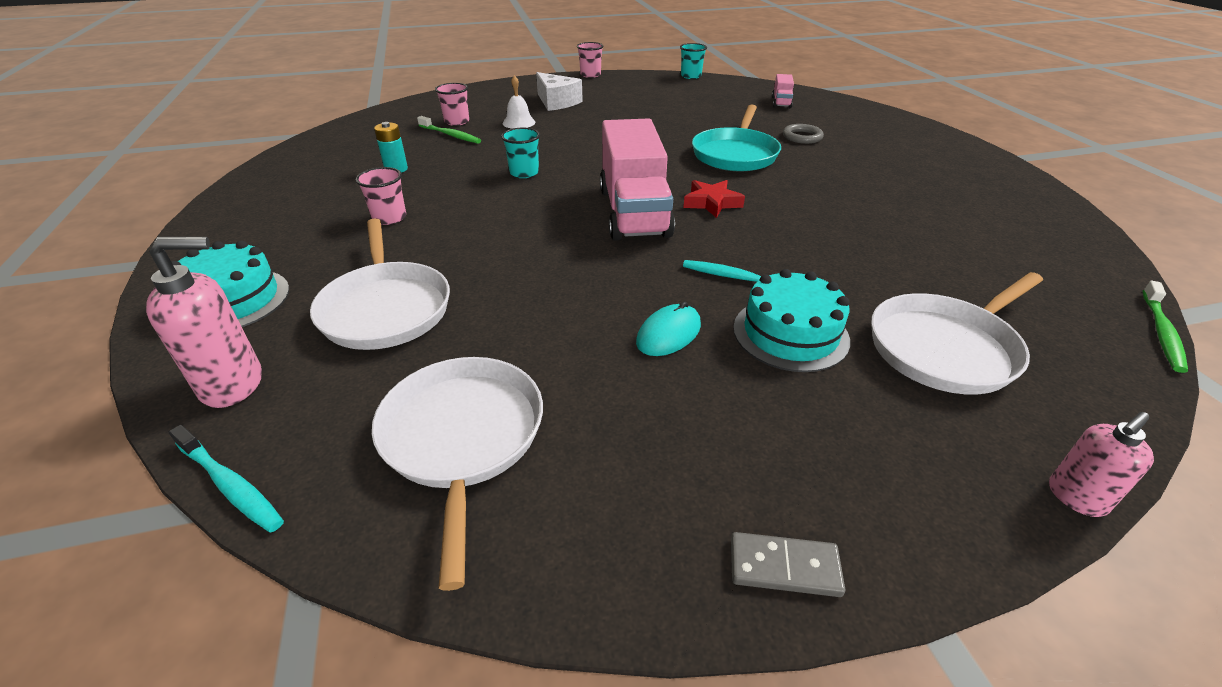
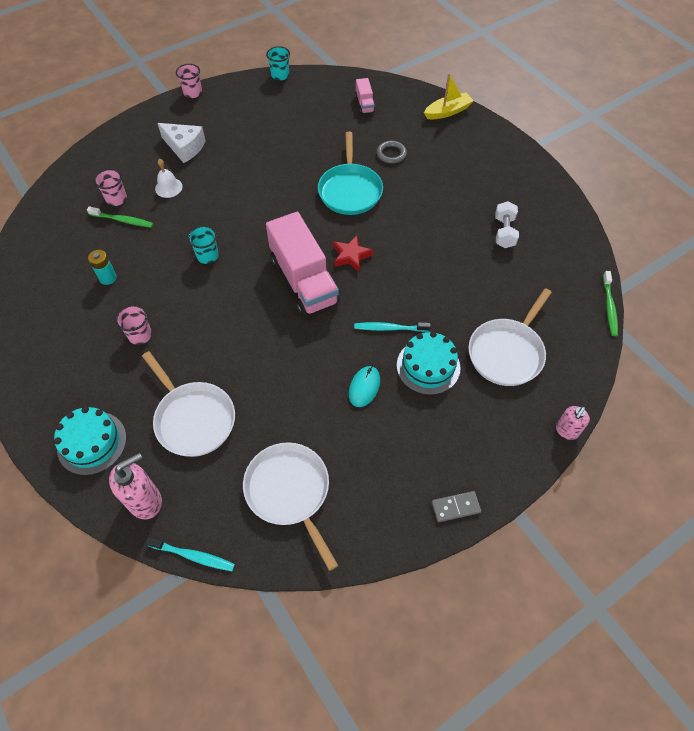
camera: 20 degrees left, 20 degrees up
none -> yellow boat [424,73,474,120]
none -> white dumbbell [495,201,519,248]

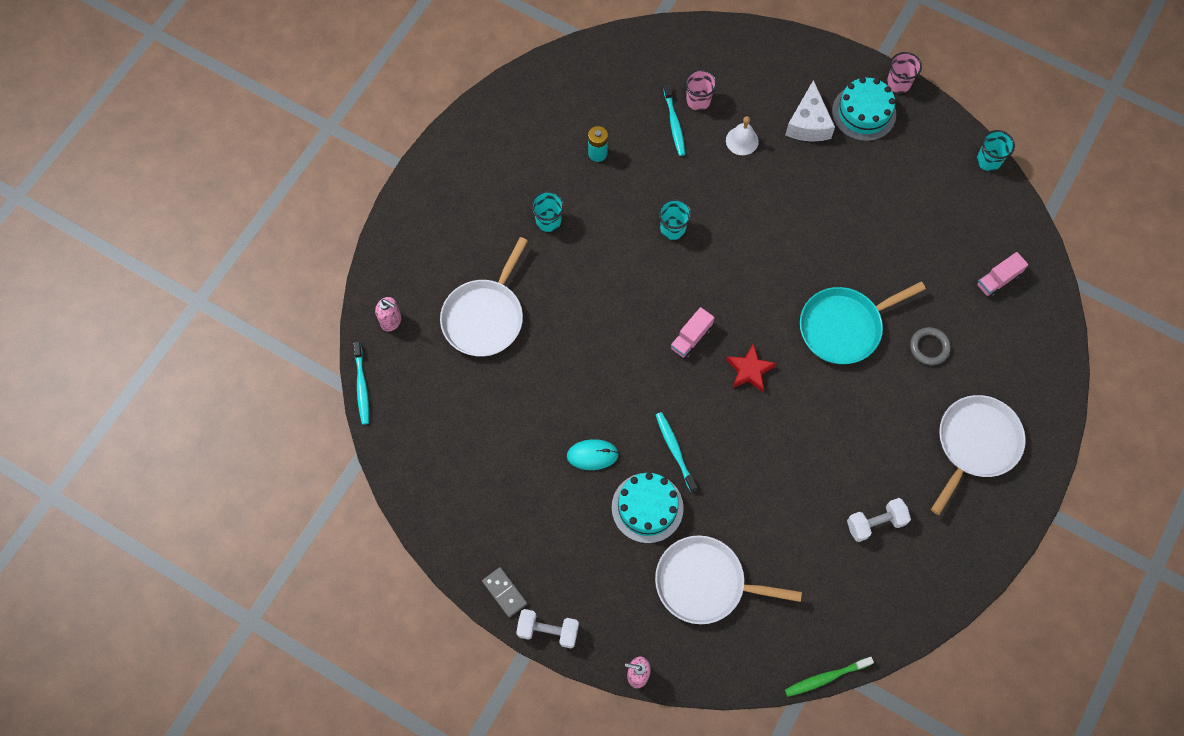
camera: 65 degrees right, 10 degrees up
turquoise cake [54,406,127,475] -> turquoise cake moved to [832,77,896,141]
green toothbrush [87,206,154,228] -> turquoise toothbrush [663,83,685,156]
pink soap dispenser [109,453,162,519] -> pink soap dispenser [375,297,401,331], size x0.62
pink cup [115,305,152,345] -> turquoise cup [531,191,564,232]
white pan [243,442,338,571] -> white pan moved to [931,395,1026,515]
pink truck [266,212,340,316] -> pink truck [670,307,714,359], size x0.44
yellow boat [424,73,474,120] -> none
none -> white dumbbell [516,609,579,648]

